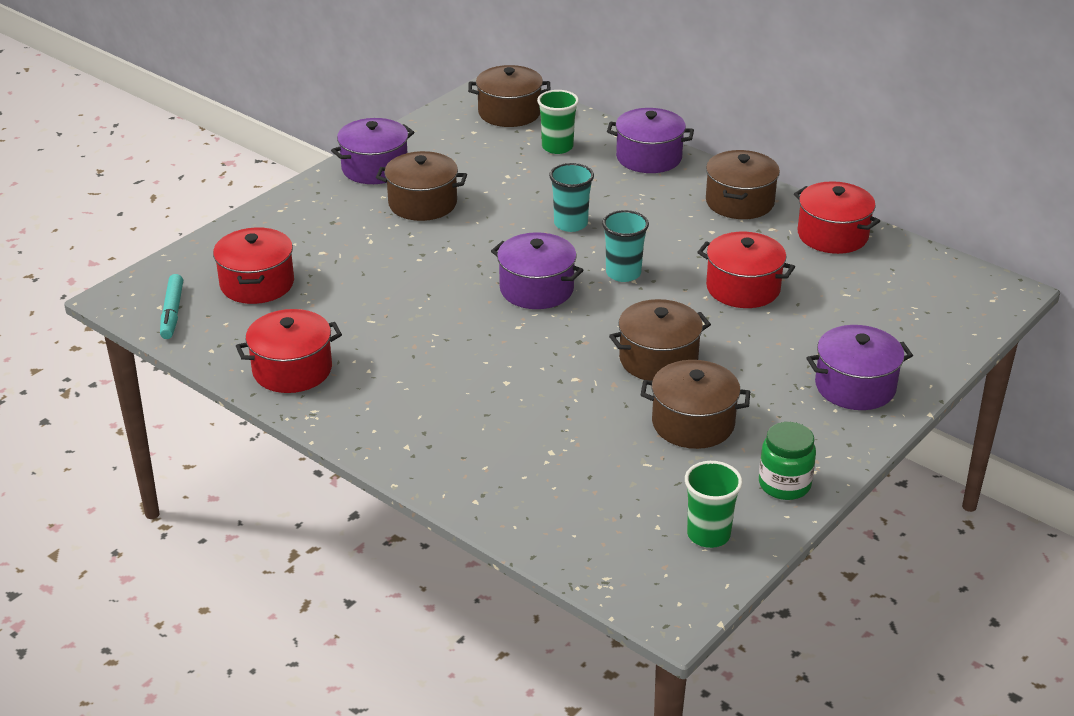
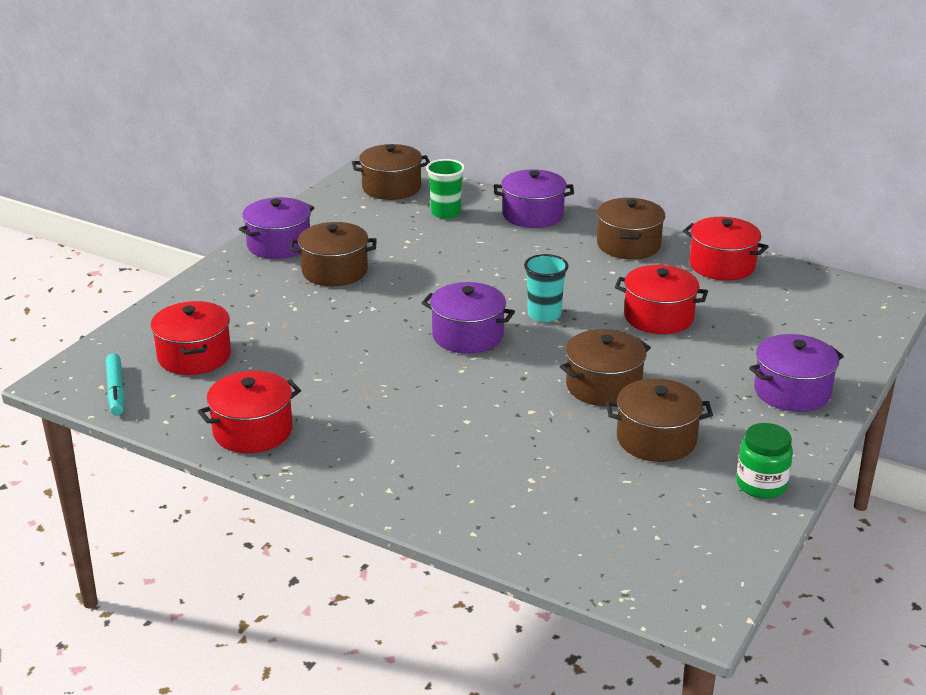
camera: 10 degrees left, 5 degrees down
turquoise cup [549,163,594,232] -> none
green cup [685,461,743,548] -> none

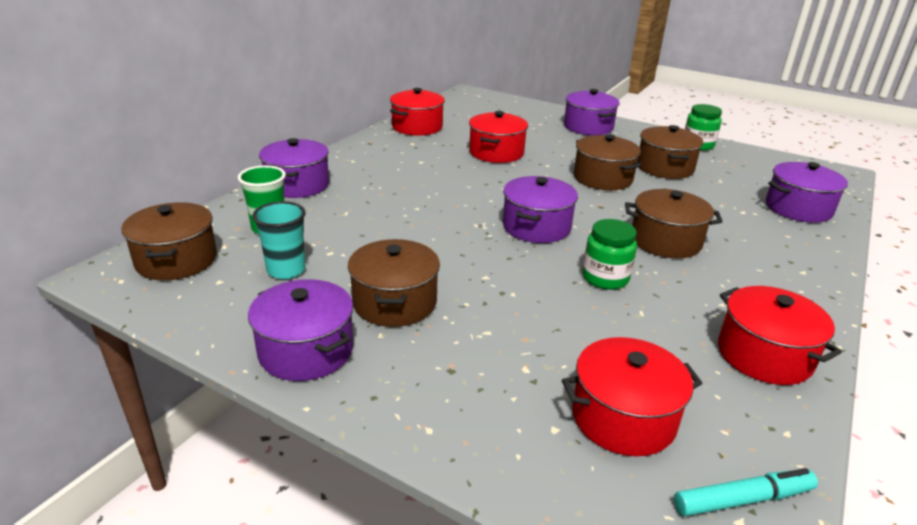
camera: 90 degrees left, 0 degrees up
turquoise cup [524,254,569,322] -> turquoise cup moved to [252,201,306,279]
brown pot [597,198,665,259] -> brown pot moved to [625,189,723,258]
none -> green jar [582,219,637,290]
none -> purple pot [766,162,848,223]

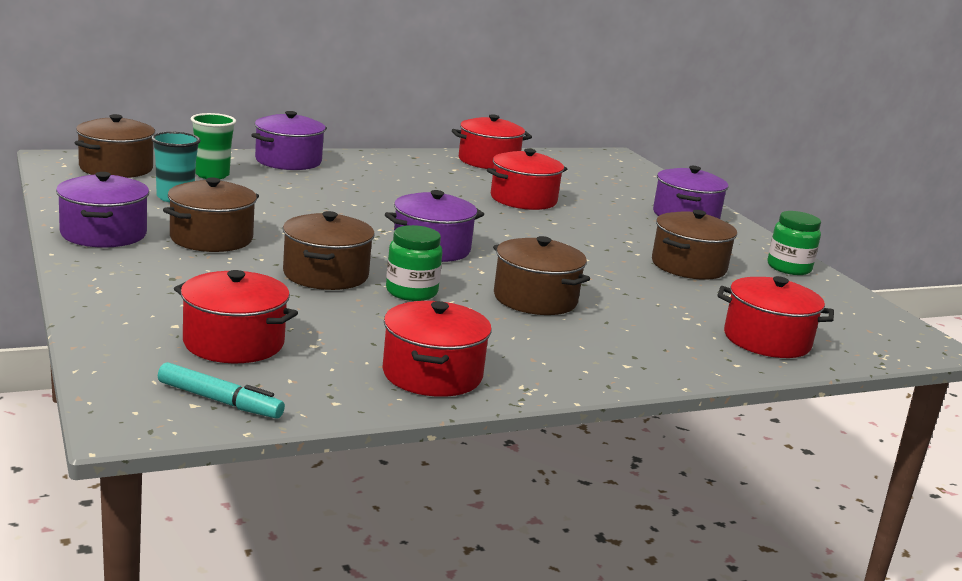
camera: 35 degrees right, 10 degrees down
brown pot [574,134,641,190] -> brown pot moved to [283,211,375,290]
purple pot [766,162,848,223] -> red pot [717,276,834,358]

